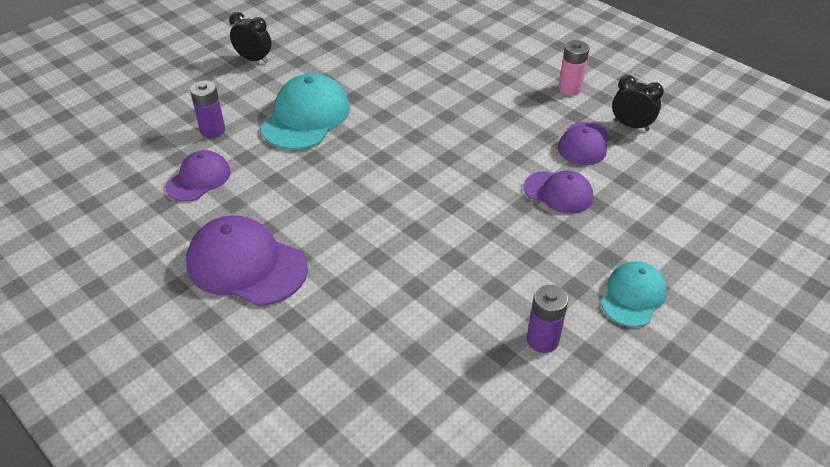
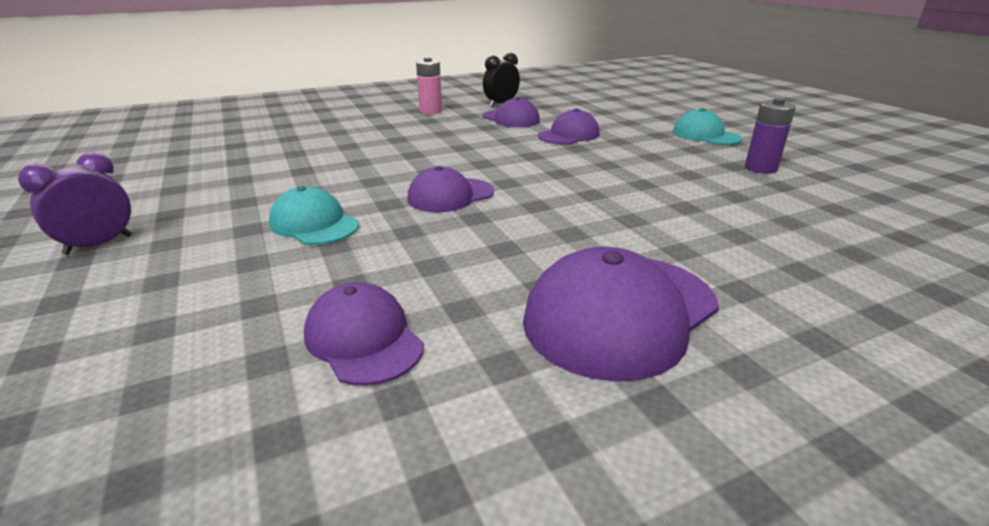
camera: 70 degrees left, 15 degrees down
purple battery [190,80,225,138] -> none
black clock [229,12,272,63] -> purple clock [18,152,132,255]
turquoise cap [261,73,350,150] -> turquoise cap [269,186,359,245], size x0.61
none -> purple cap [407,166,494,212]

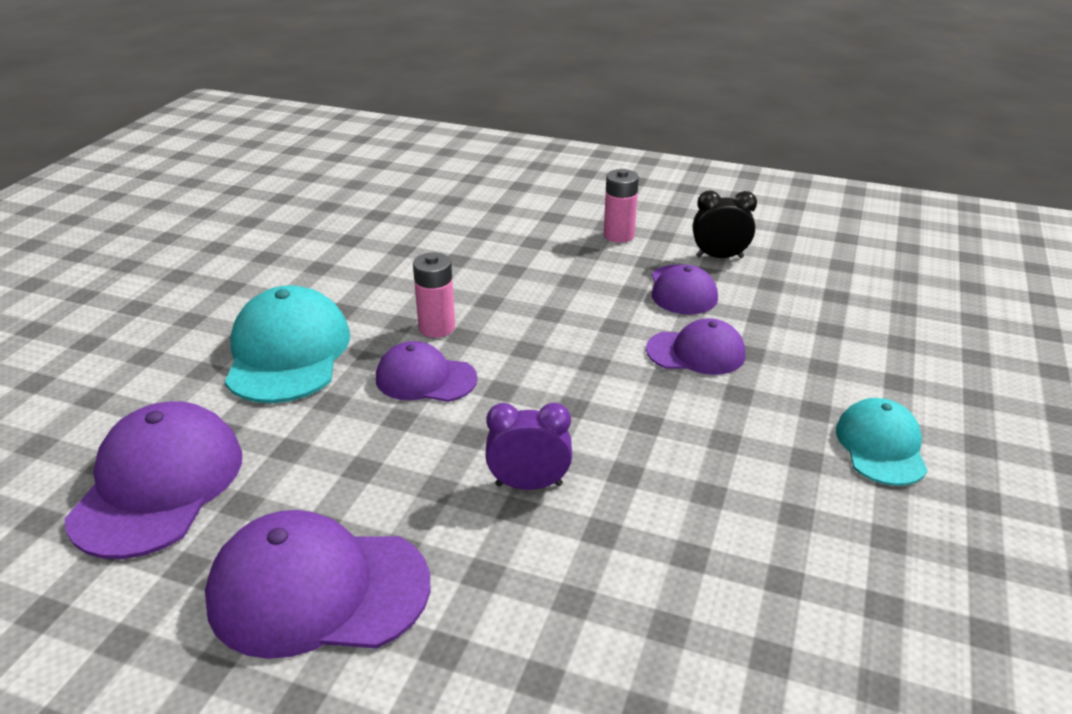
camera: 45 degrees right, 5 degrees up
purple clock [18,152,132,255] -> purple clock moved to [485,403,572,490]
turquoise cap [269,186,359,245] -> turquoise cap [225,285,350,403], size x1.64
purple cap [304,282,424,386] -> purple cap [65,401,242,559], size x1.64
purple battery [745,98,796,174] -> none
none -> pink battery [413,253,455,338]

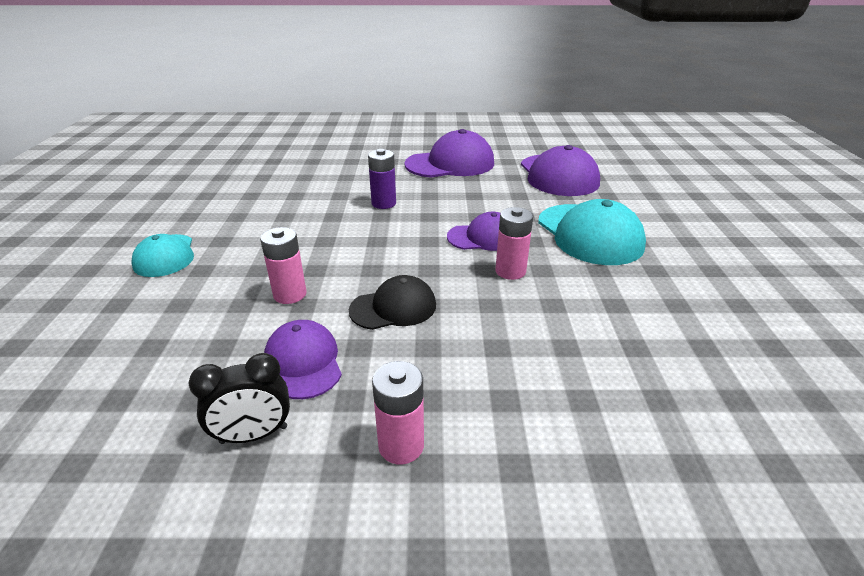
camera: 160 degrees right, 0 degrees up
purple clock [485,403,572,490] -> purple battery [368,149,396,209]
purple cap [646,318,745,375] -> pink battery [260,227,306,304]
none -> black cap [349,275,436,330]

